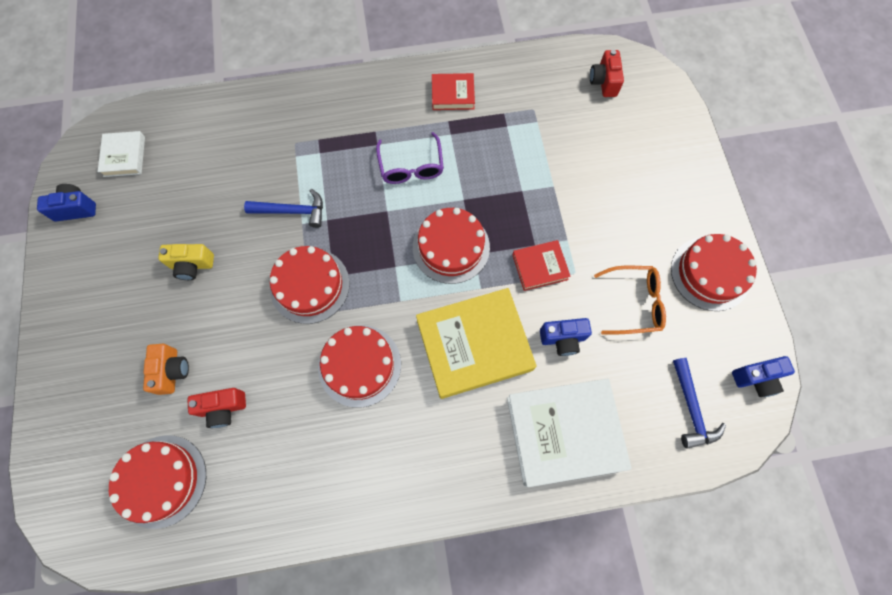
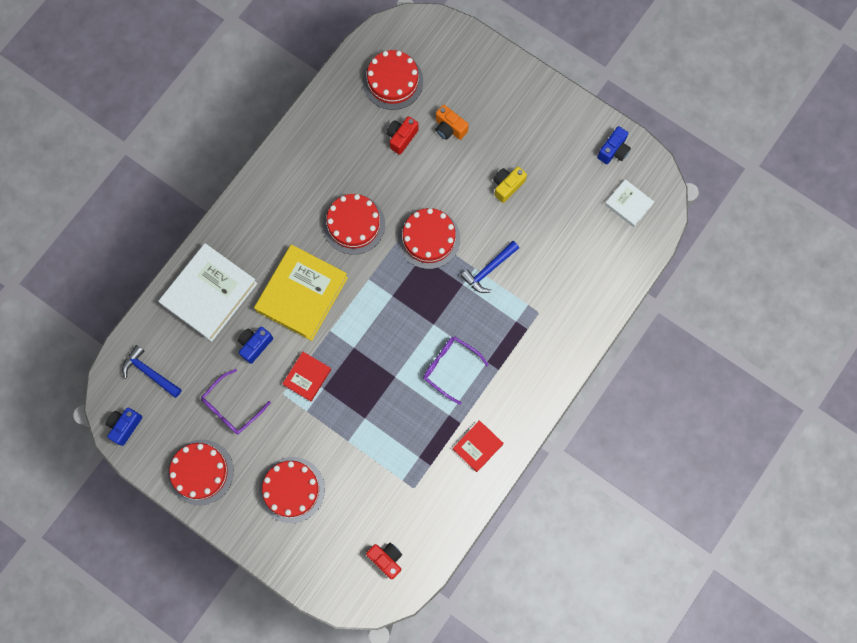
camera: 135 degrees right, 5 degrees up
red cake [413,208,490,284] -> red cake moved to [259,457,325,523]
orange glasses [594,266,666,334] -> purple glasses [201,369,271,434]

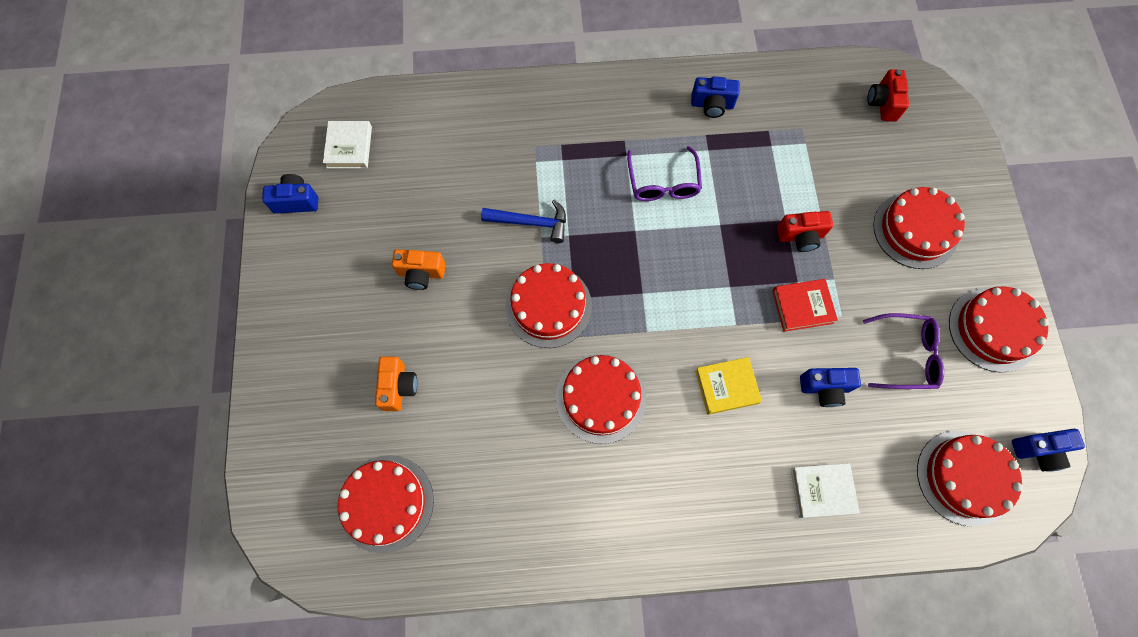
camera: 130 degrees left, 5 degrees down
blue hammer [122,345,182,398] -> red cake [917,431,1023,527]
white book [158,243,258,342] -> white book [791,463,860,518], size x0.51
yellow book [254,244,348,341] -> yellow book [695,357,762,415], size x0.51
red camera [386,116,418,155] -> red camera moved to [777,211,833,252]
red book [453,420,504,472] -> blue camera [691,76,740,118]
yellow camera [493,167,527,203] -> orange camera [392,249,446,290]

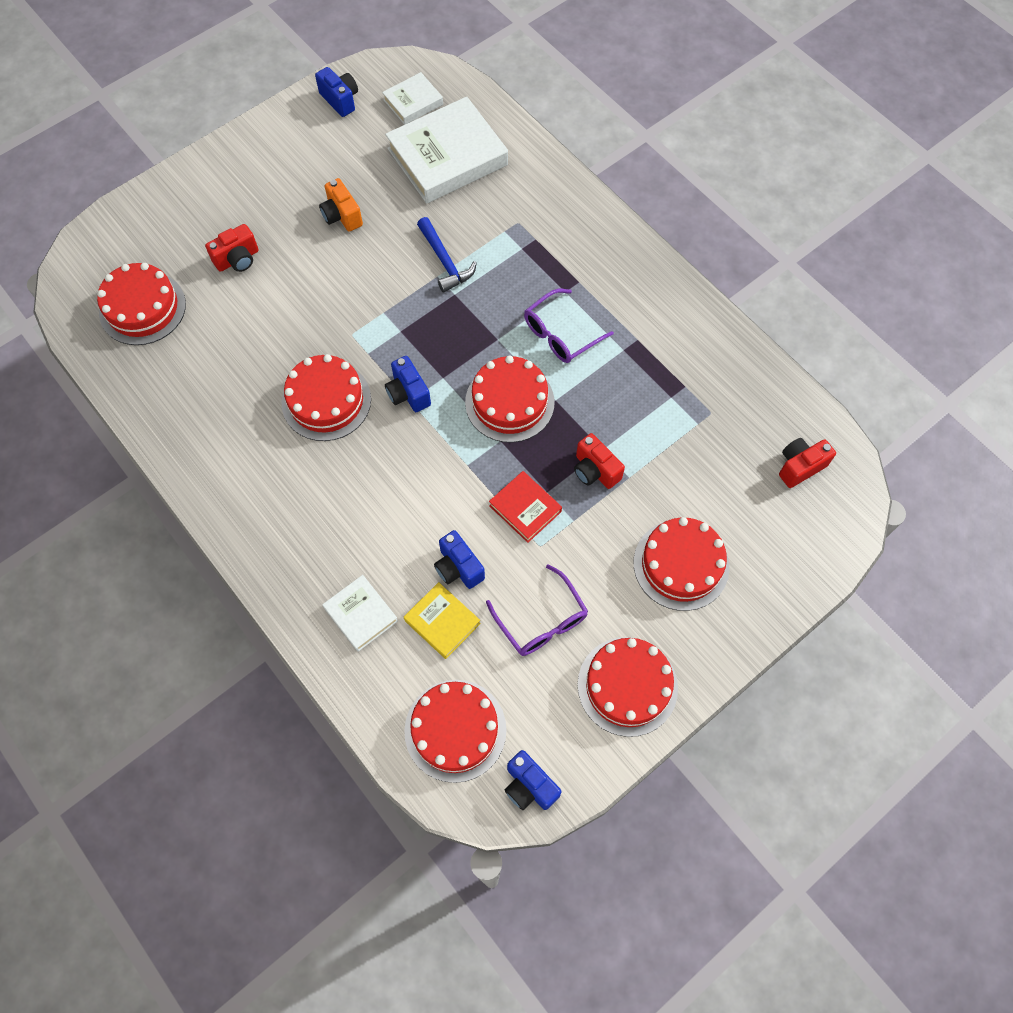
camera: 55 degrees right, 5 degrees down
orange camera [375,356,417,411] -> red camera [205,224,259,272]
red cake [505,263,592,348] -> red cake moved to [465,355,554,443]
blue camera [691,76,740,118] -> blue camera moved to [385,356,431,412]
yellow book [695,357,762,415] -> yellow book moved to [404,582,481,659]
none -> white book [385,97,508,204]

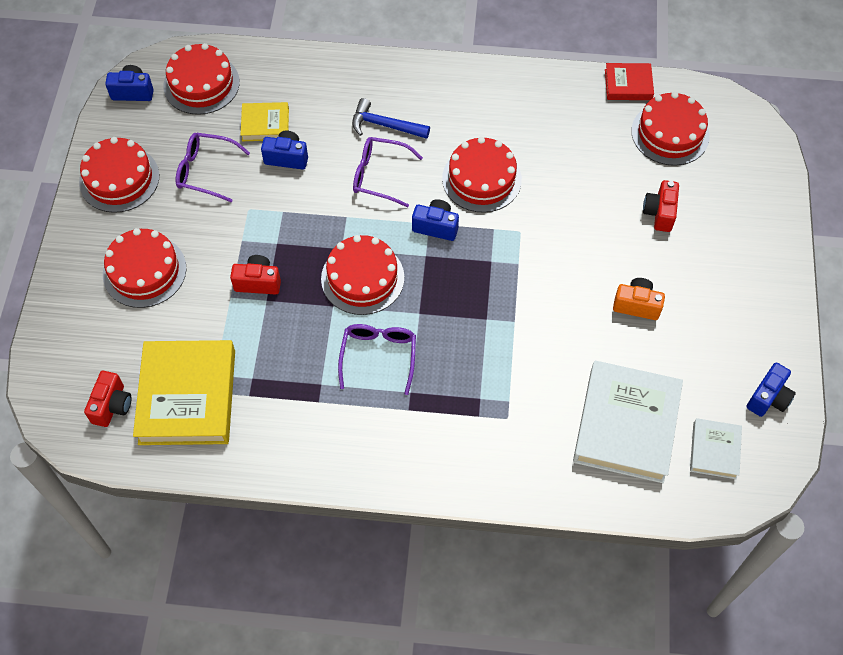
camera: 135 degrees right, 5 degrees down
blue camera [315,67,358,117] -> blue camera turned 60 degrees counterclockwise [747,362,796,417]
white book [322,575,398,652] -> none
blue hammer [417,217,477,293] -> blue hammer moved to [352,98,430,139]
red book [489,471,562,543] -> red book moved to [605,63,654,100]
none -> yellow book [133,340,235,445]
none -> purple glasses [353,137,423,207]

